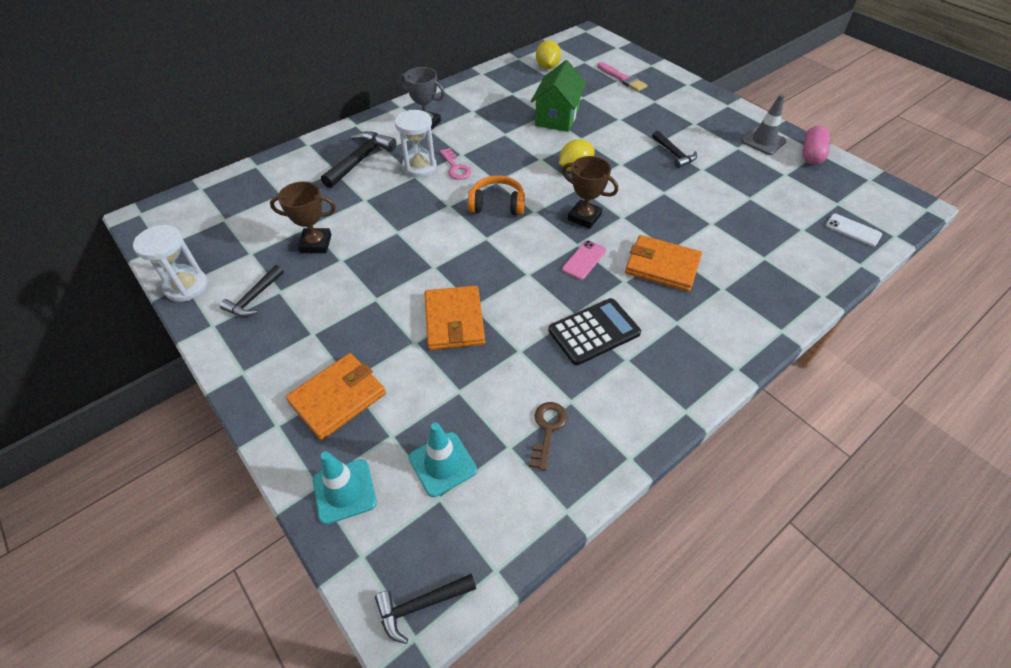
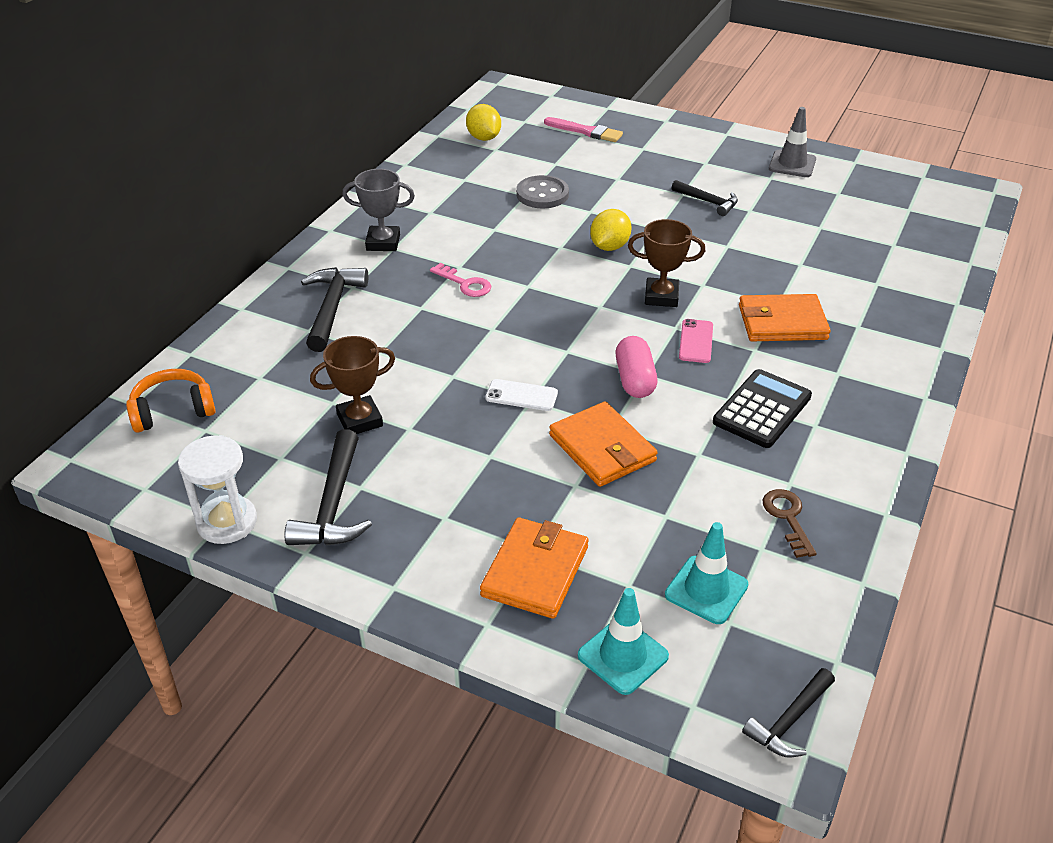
camera: 25 degrees left, 10 degrees down
black hammer [220,265,284,317] -> black hammer [284,429,372,546], size x1.57
white hourglass [395,110,437,177] -> none
orange headphones [468,175,525,215] -> orange headphones moved to [126,369,216,432]
green house [531,60,587,132] -> grey button [516,175,569,208]
pink capsule [803,126,830,165] -> pink capsule moved to [616,336,657,398]
white phone [826,214,882,247] -> white phone moved to [485,379,558,411]

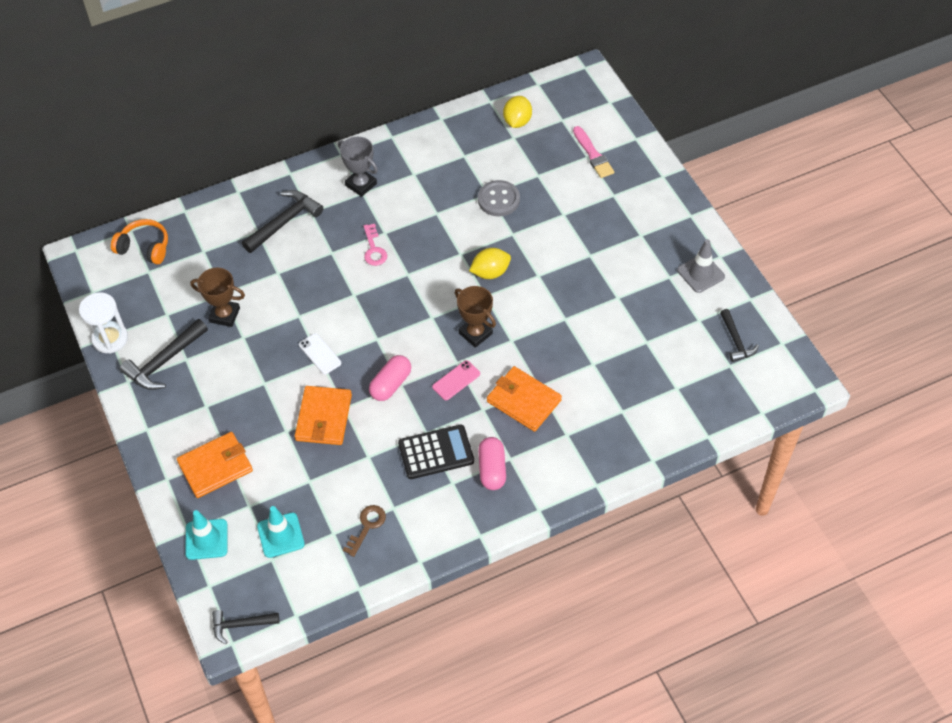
camera: 40 degrees right, 15 degrees up
black hammer [671,180,738,216] -> black hammer moved to [720,309,759,362]
none -> pink capsule [478,437,506,490]

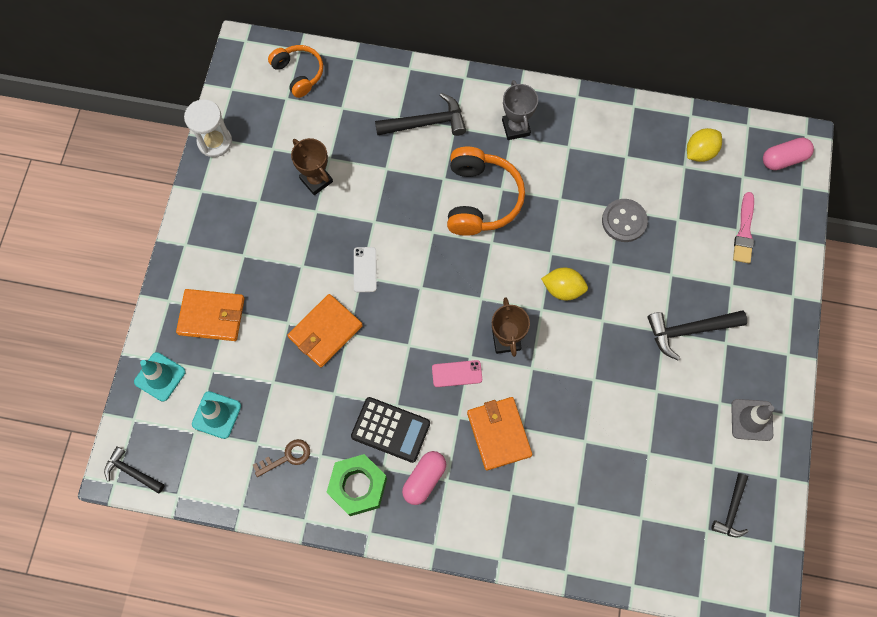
camera: 35 degrees right, 15 degrees up
black hammer [120,319,208,390] -> black hammer moved to [647,311,747,360]
pink key [364,224,387,266] -> orange headphones [447,147,525,236]
pink capsule [369,355,411,401] -> pink capsule moved to [763,138,814,170]
none -> green nut [326,454,387,516]

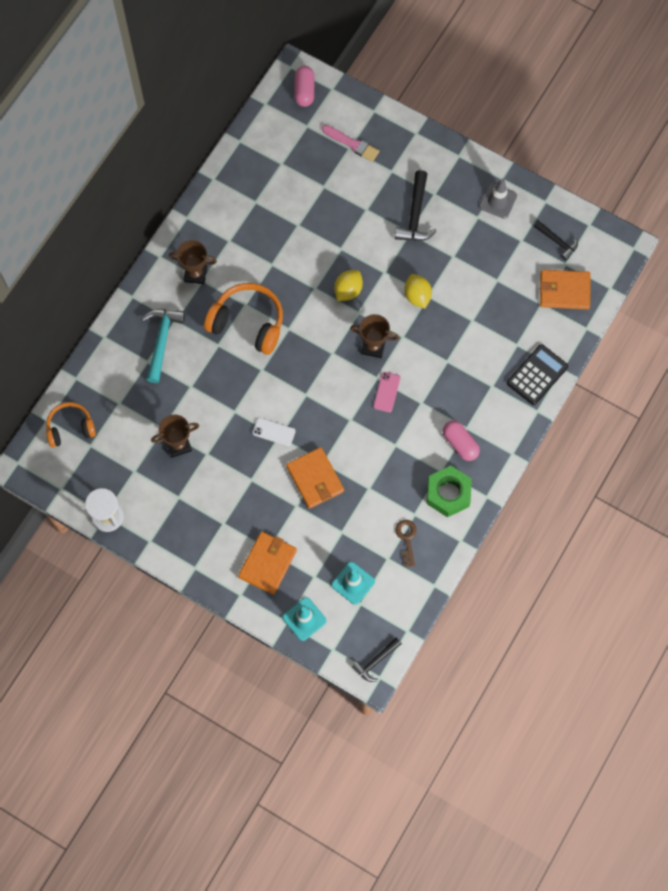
camera: 70 degrees left, 0 degrees up
black calculator [351,397,430,463] -> black calculator moved to [507,344,568,405]
black hammer [375,93,466,136] -> turquoise hammer [142,309,185,383]
orange wallet [467,397,532,471] -> orange wallet moved to [540,270,590,309]
grey trophy [502,80,538,140] -> brown trophy [169,240,217,284]
grey button [602,199,648,242] -> none
yellow lemon [687,128,722,162] -> yellow lemon moved to [404,274,432,309]

